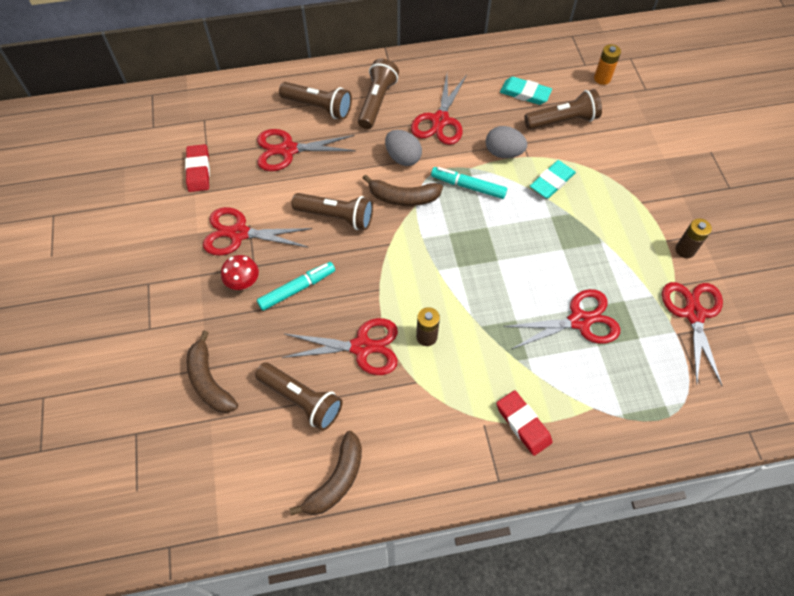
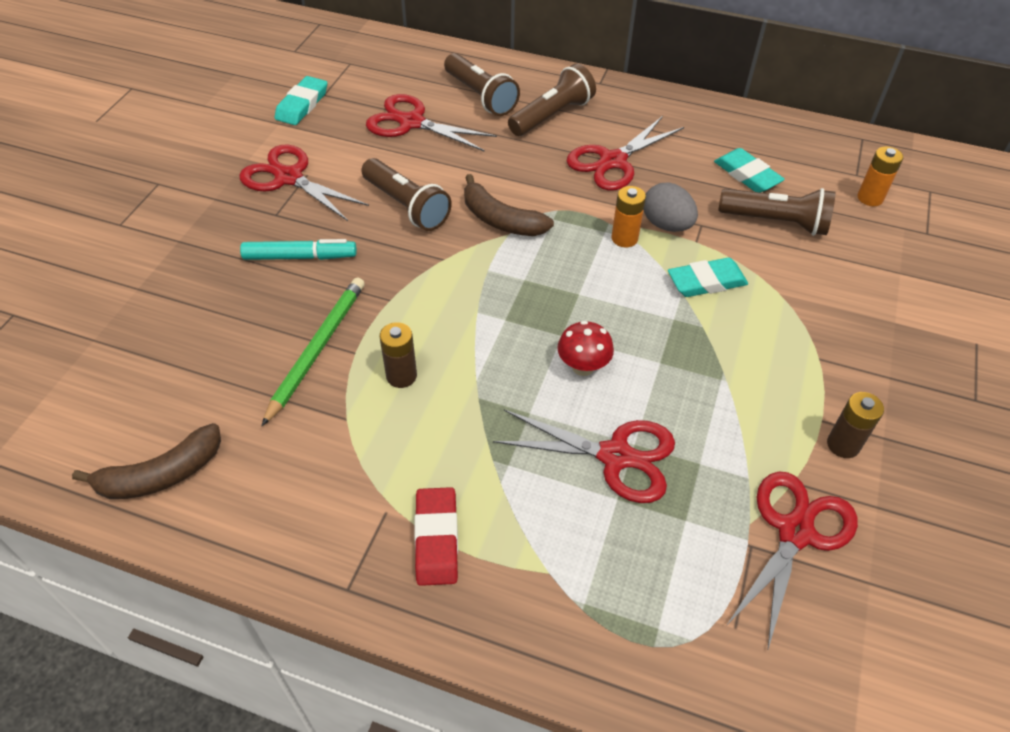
camera: 30 degrees right, 10 degrees down
red eraser [185,144,210,192] -> turquoise eraser [275,76,327,125]
brown banana [187,331,238,413] -> none
red mushroom [221,255,259,290] -> red mushroom moved to [557,321,614,376]
brown flashlight [255,362,343,431] -> none
red scissors [282,318,398,375] -> green pencil [262,277,365,426]
grey egg [385,130,422,166] -> none
turquoise marker [431,167,507,199] -> none
none -> orange battery [611,186,646,247]

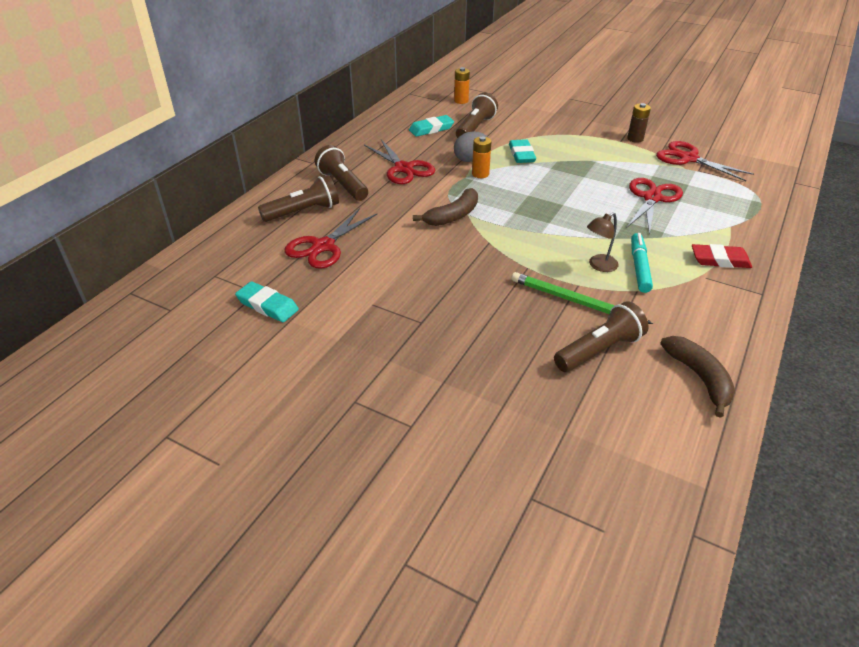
camera: 80 degrees left, 10 degrees down
red scissors [239,145,369,221] -> none
turquoise marker [240,239,357,260] -> turquoise marker moved to [631,233,653,293]
brown flashlight [361,158,452,231] -> brown flashlight moved to [554,301,649,372]
brown battery [379,322,417,388] -> brown lamp [587,212,619,272]
red mushroom [557,321,614,376] -> none

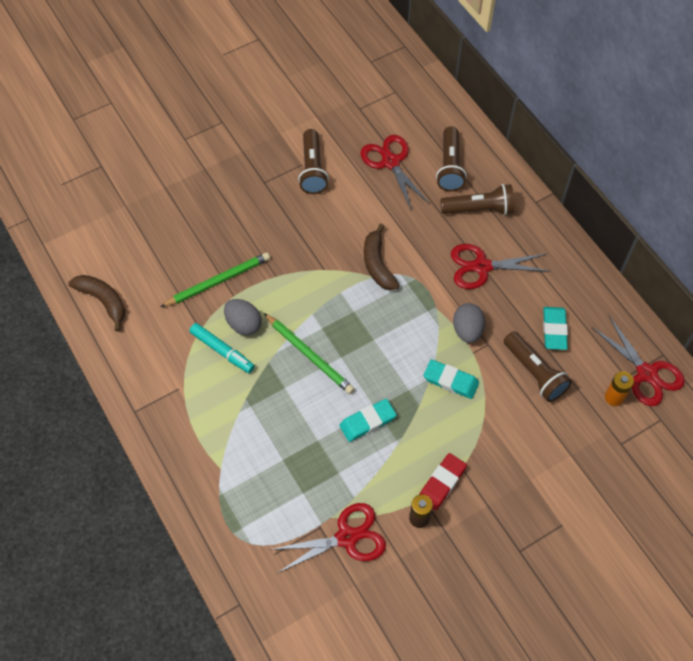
camera: 120 degrees right, 20 degrees up
turquoise eraser [235,281,299,322] -> turquoise eraser moved to [339,399,396,442]
orange battery [472,136,491,178] -> none
brown flashlight [554,301,649,372] -> brown flashlight moved to [298,129,329,194]
brown lamp [587,212,619,272] -> grey egg [224,299,262,335]
red scissors [627,178,683,235] -> red scissors moved to [592,316,685,406]
brown banana [660,336,735,418] -> brown banana turned 150 degrees counterclockwise [68,275,125,331]
red eraser [692,244,752,268] -> red eraser moved to [419,453,467,510]
none -> green pencil [264,313,354,394]

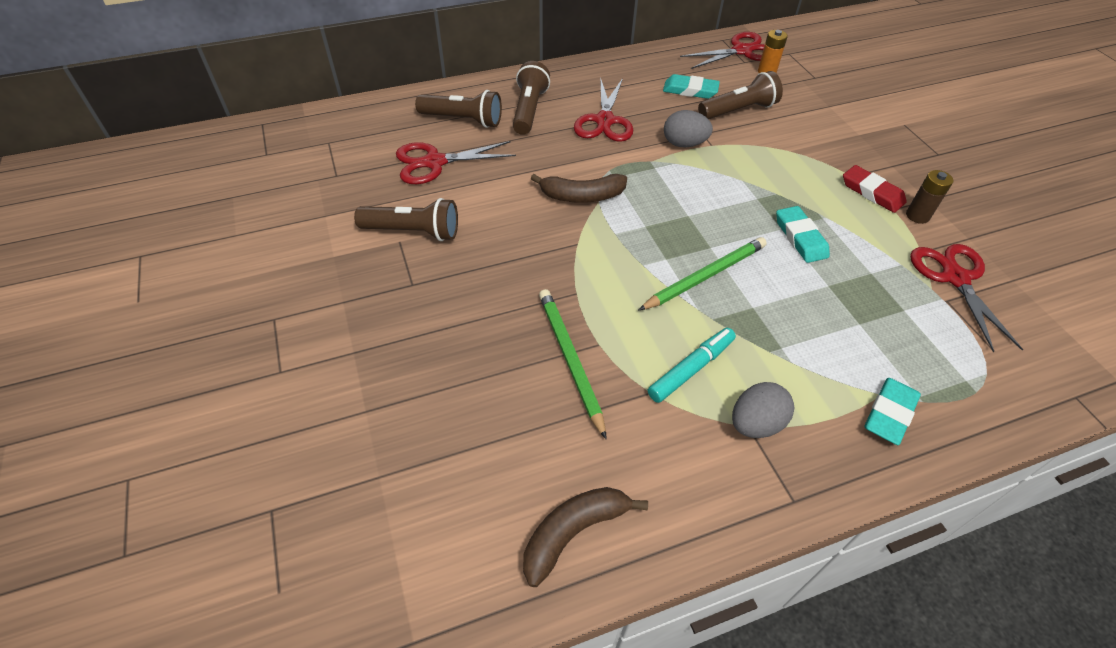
camera: 80 degrees left, 10 degrees down
grey egg [224,299,262,335] -> grey egg moved to [732,382,794,438]
turquoise eraser [423,359,479,399] -> turquoise eraser moved to [864,378,921,445]

